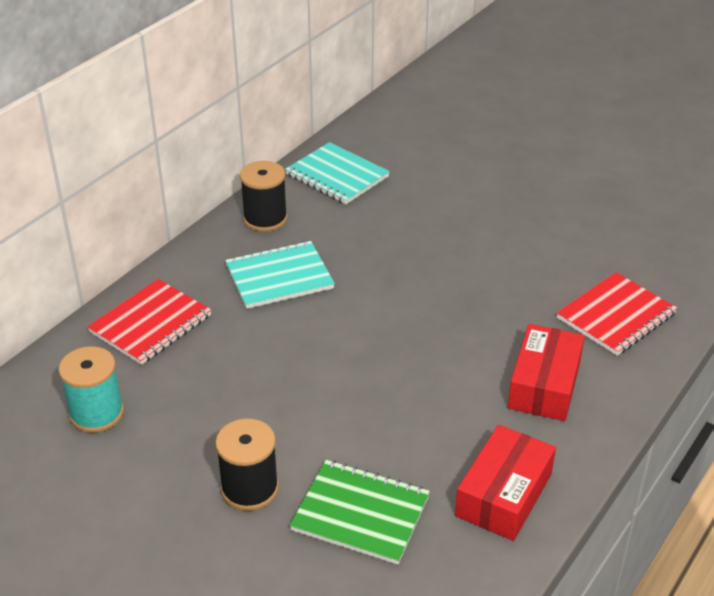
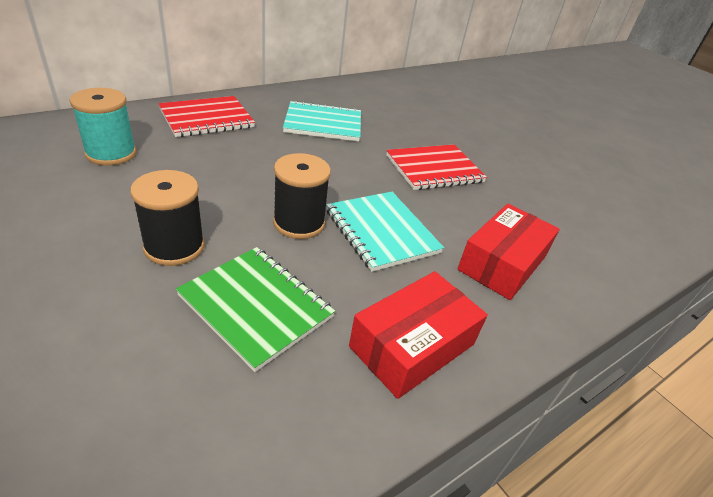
camera: 15 degrees right, 0 degrees up
black spool [240,161,288,232] -> black spool moved to [273,153,331,239]
turquoise notebook [285,142,390,204] -> turquoise notebook moved to [326,192,444,272]
red notebook [557,272,677,356] -> red notebook moved to [386,145,487,190]

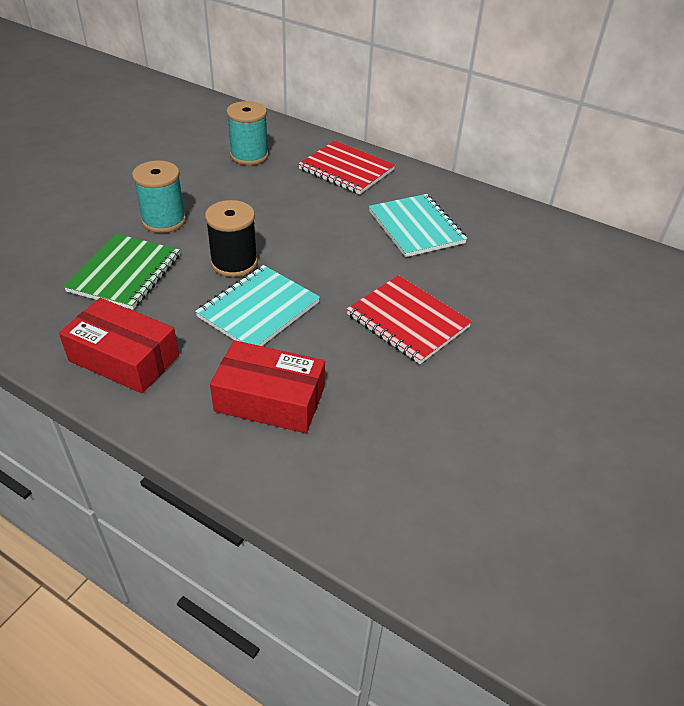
camera: 70 degrees right, 5 degrees up
black spool [130,170,205,266] -> turquoise spool [132,160,186,233]

